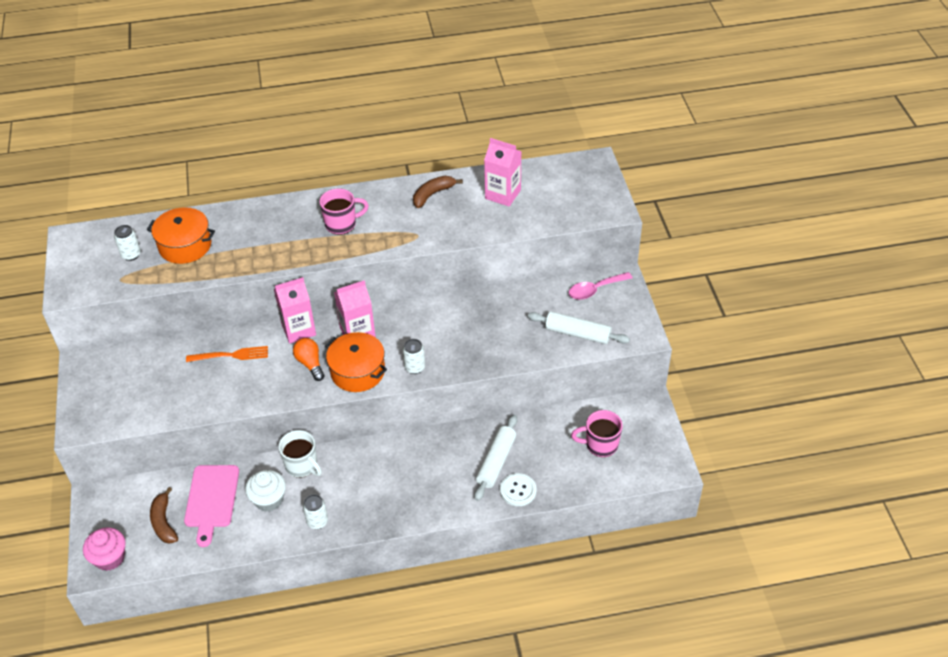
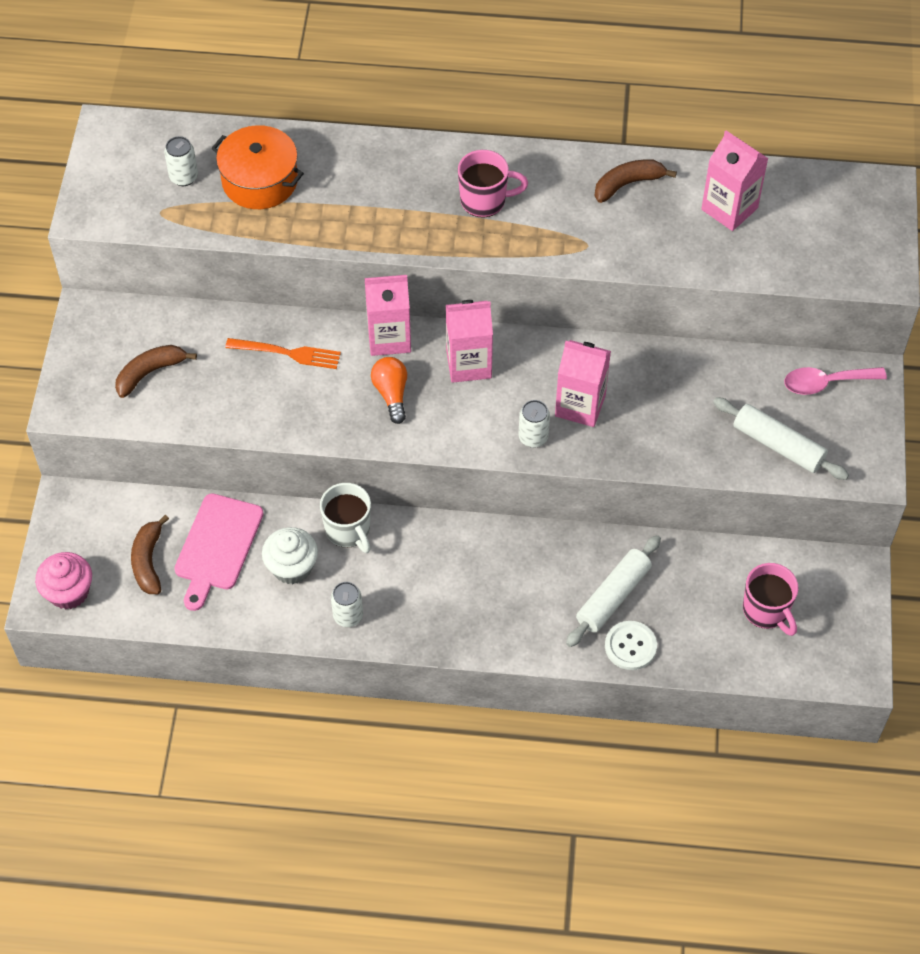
camera: 15 degrees right, 10 degrees up
orange pot [325,332,387,392] -> none
pink mug [571,410,623,457] -> pink mug turned 135 degrees counterclockwise [743,563,799,636]
none -> brown banana [115,345,197,398]
none -> pink carton [555,340,611,427]

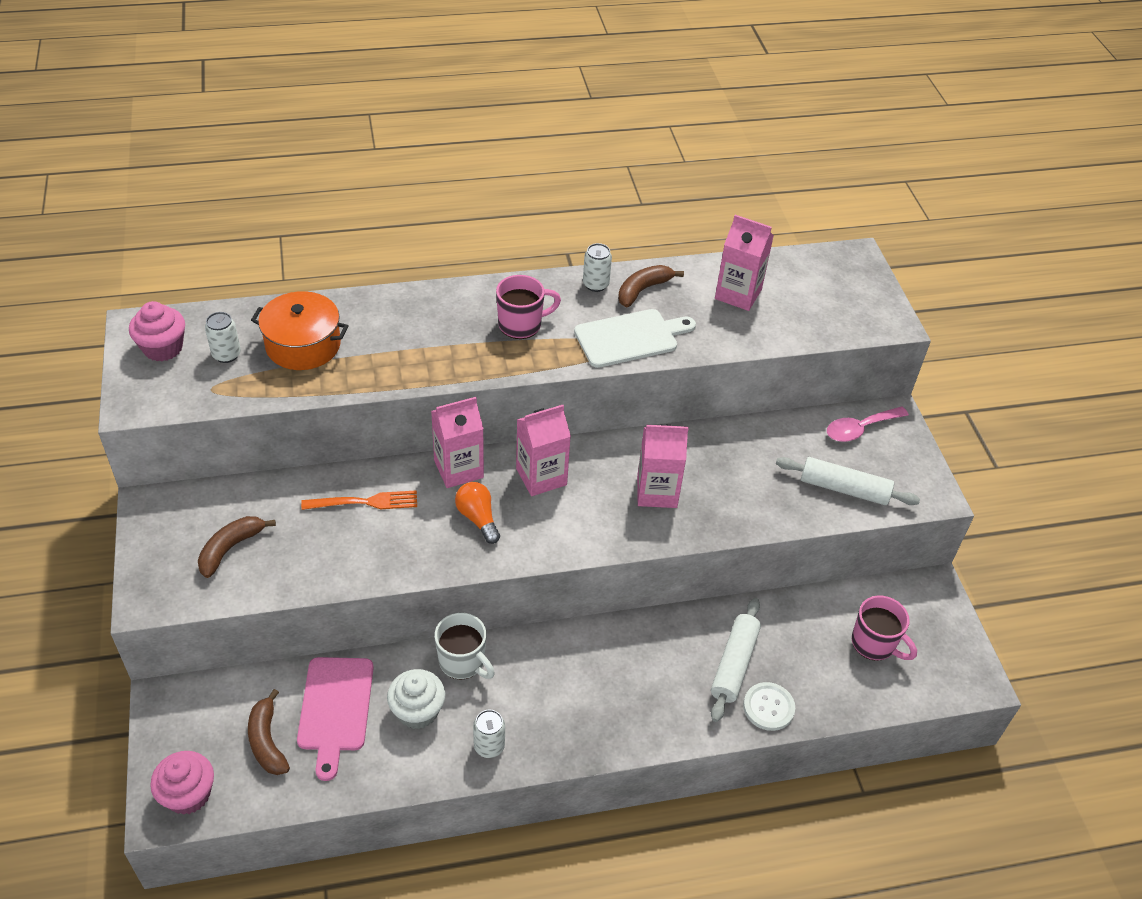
camera: 20 degrees left, 10 degrees down
white can [518,400,550,448] -> white can moved to [583,243,612,292]
none -> pink cupcake [129,301,185,361]
none -> white cutting board [574,309,696,368]

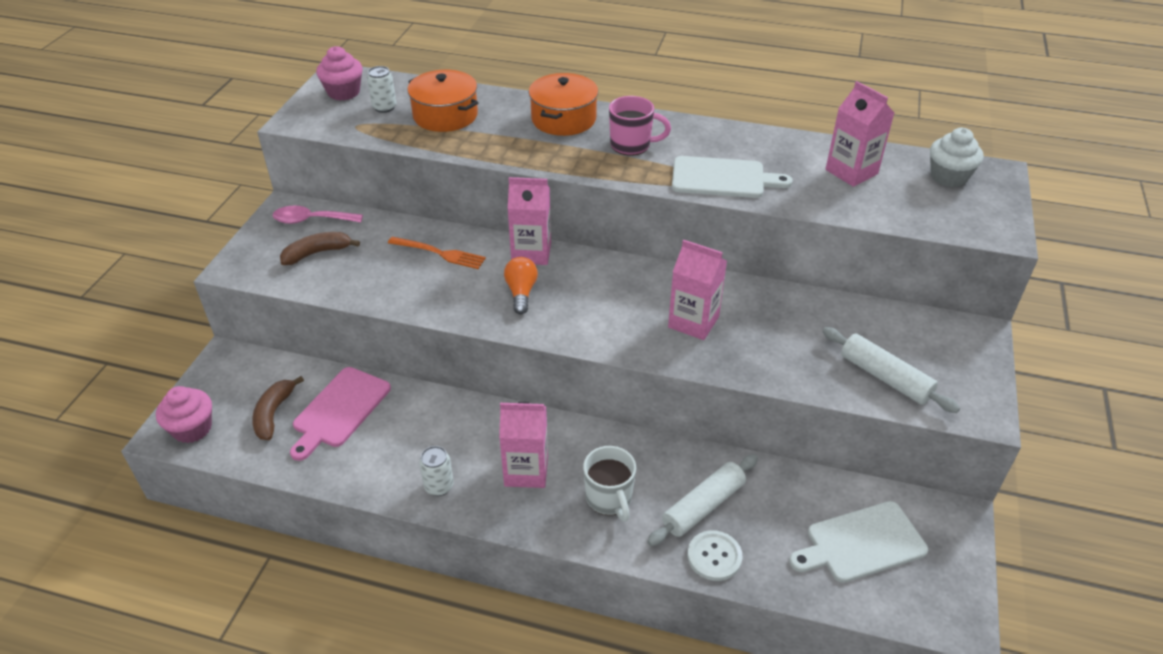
camera: 30 degrees right, 5 degrees down
white cupcake [387,669,446,729] -> white cupcake moved to [930,128,984,187]
white mug [434,613,495,680] -> white mug moved to [583,446,636,522]
pink carton [516,405,571,496] -> pink carton moved to [499,402,548,488]
white can [583,243,612,292] -> none
brown banana [618,265,684,307] -> none
pink spoon [827,406,909,442] -> pink spoon moved to [273,206,363,224]
pink mug [852,596,917,661] -> white cutting board [789,501,928,583]
none -> orange pot [529,73,598,136]

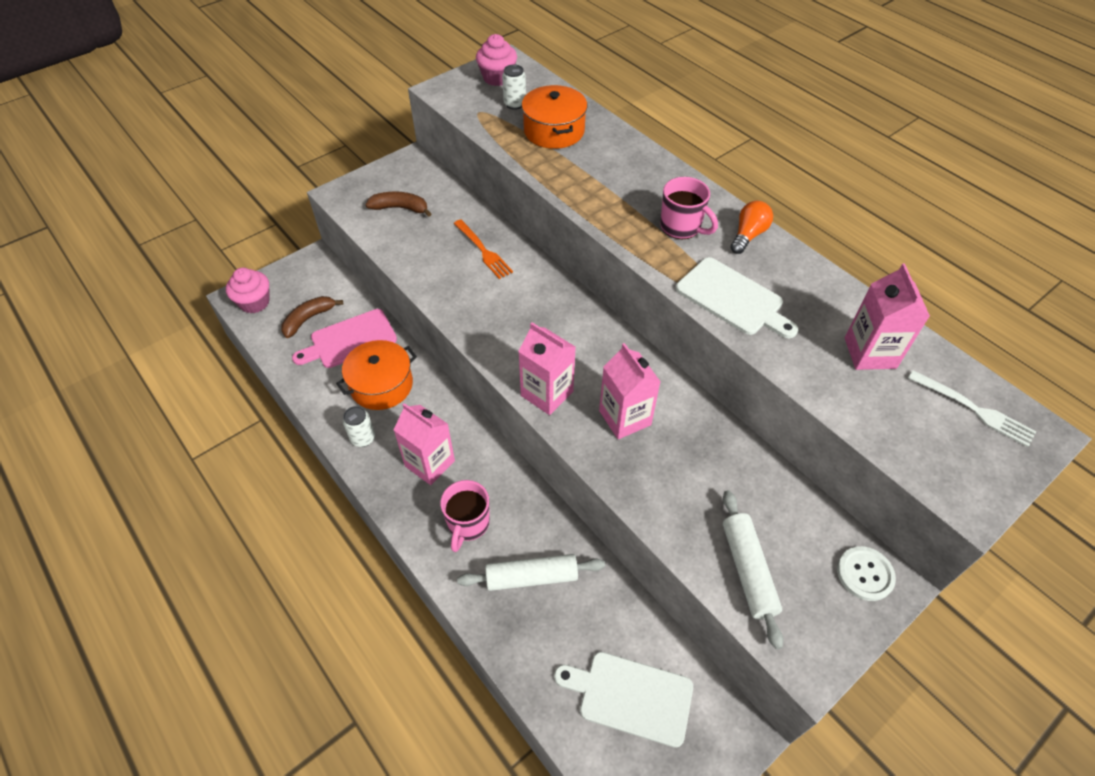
camera: 35 degrees right, 10 degrees up
pink spoon [273,206,363,224] -> none
orange light bulb [504,257,538,314] -> orange light bulb moved to [731,201,773,254]
pink carton [508,177,551,265] -> pink carton moved to [518,322,576,415]
orange pot [529,73,598,136] -> orange pot moved to [336,340,417,410]
white mug [583,446,636,522] -> pink mug [440,480,490,552]
white button [687,530,743,581] -> white button moved to [837,546,896,601]
white cupcake [930,128,984,187] -> white fork [908,370,1036,447]

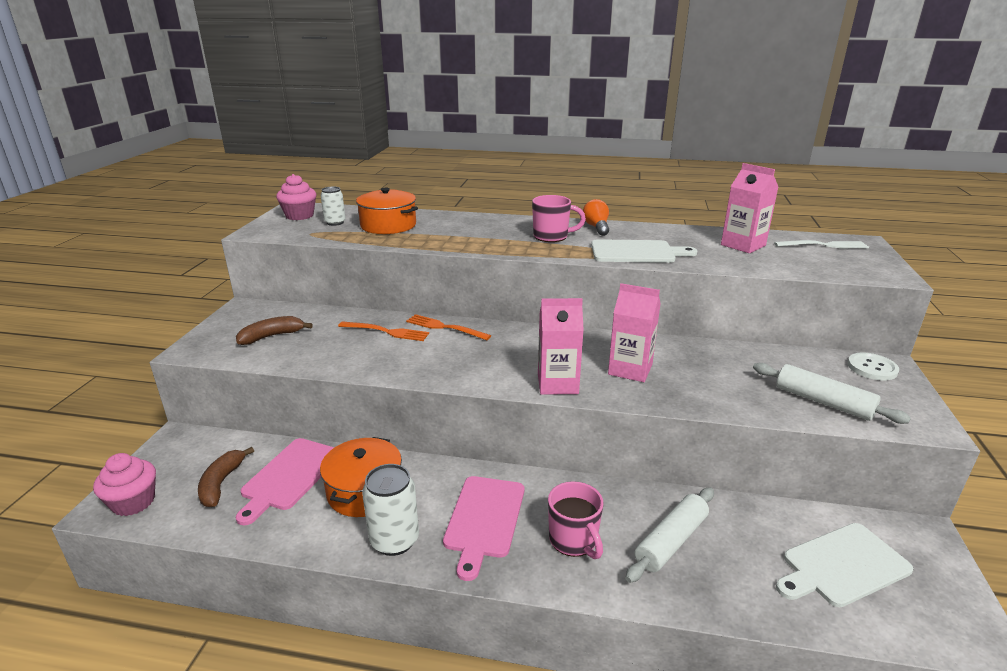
camera: 40 degrees left, 25 degrees down
white can [343,406,375,447] -> white can [362,464,419,556], size x1.58
pink carton [394,403,455,485] -> pink cutting board [443,476,524,581]
none -> orange fork [406,314,491,340]

